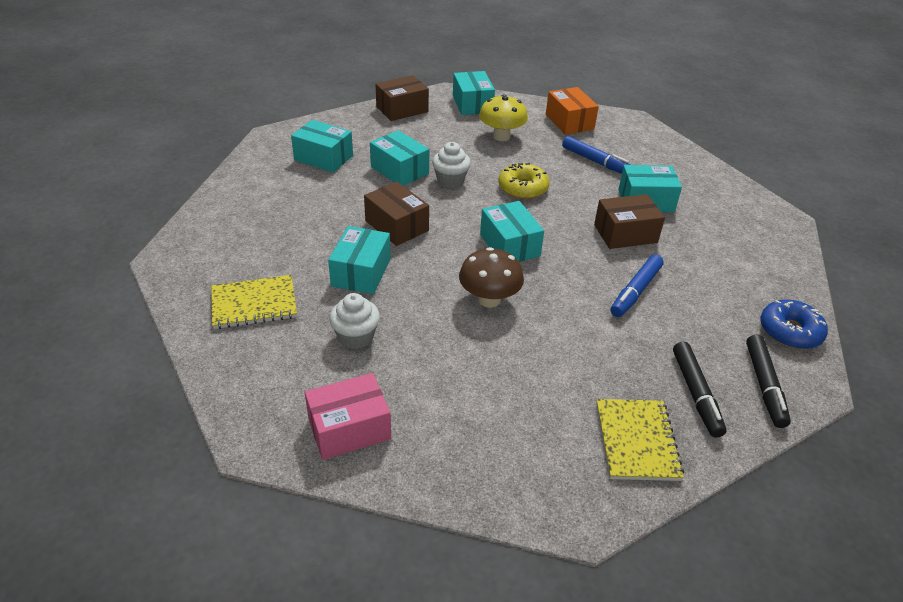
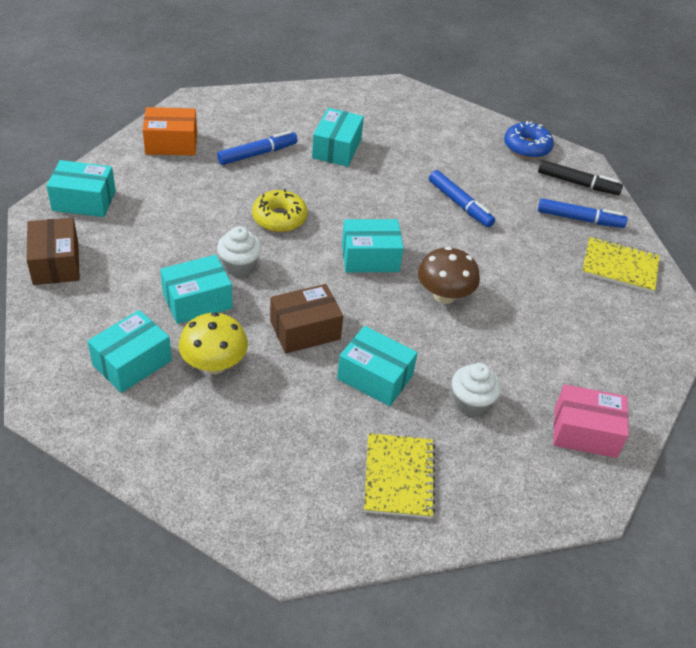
camera: 75 degrees left, 5 degrees up
pink box [305,373,391,460] -> pink box turned 75 degrees counterclockwise [553,384,629,458]
yellow mushroom [479,95,528,141] -> yellow mushroom moved to [179,312,248,374]
brown box [594,194,665,249] -> none
black marker [673,342,727,438] -> blue marker [538,198,628,228]

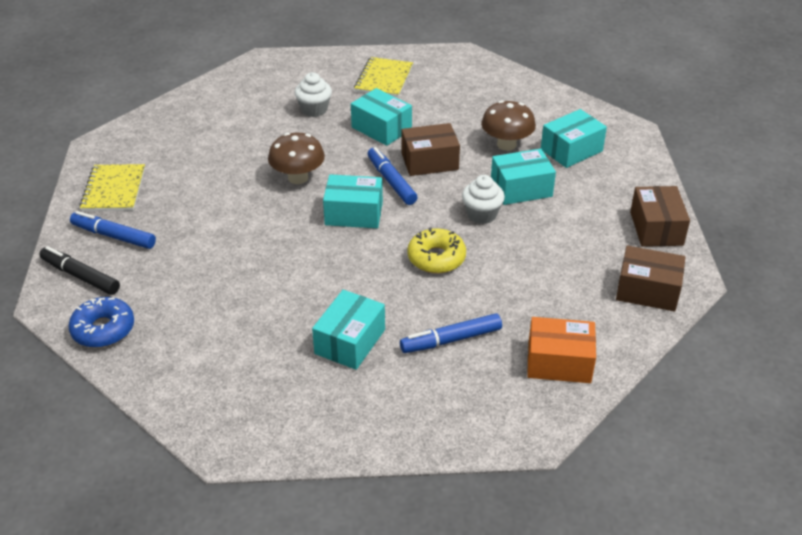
camera: 165 degrees left, 5 degrees down
turquoise box [47,160,116,217] -> brown box [616,245,685,311]
yellow mushroom [179,312,248,374] -> brown mushroom [481,100,536,151]
blue marker [429,170,495,228] -> blue marker moved to [368,147,418,205]
pink box [553,384,629,458] -> none
yellow notebook [582,237,660,293] -> yellow notebook turned 60 degrees clockwise [79,164,145,211]

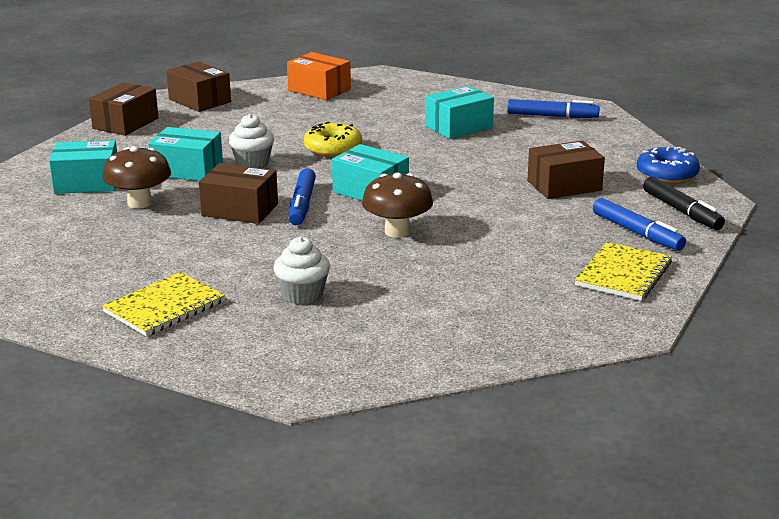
camera: 150 degrees left, 15 degrees down
turquoise box [351,88,412,146] -> none
blue marker [400,313,502,353] -> blue marker moved to [507,99,600,118]
none -> brown box [527,140,605,199]

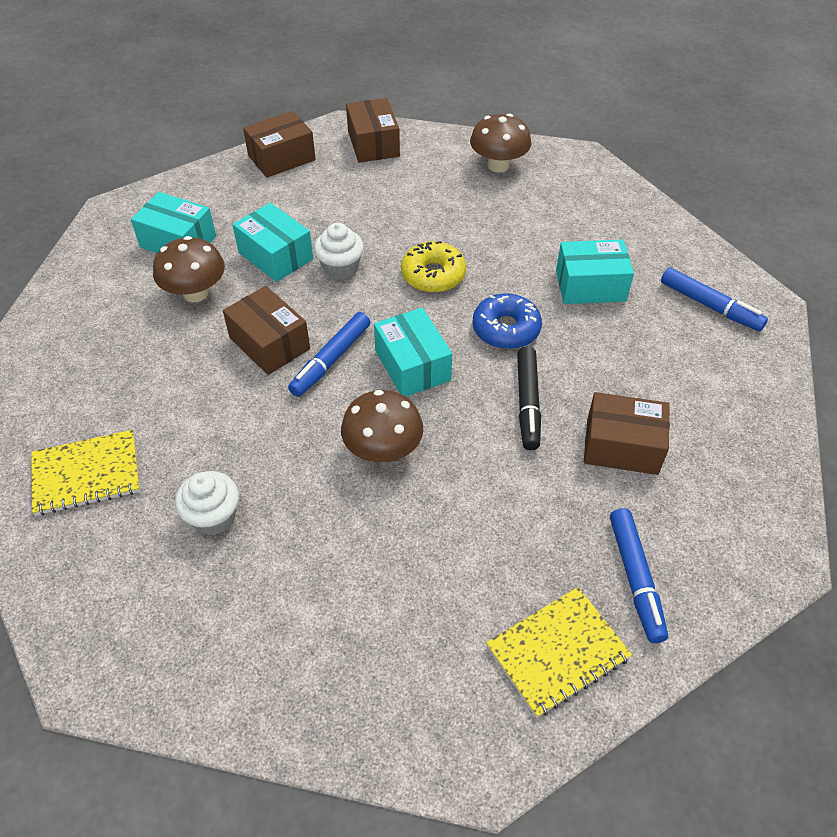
camera: 30 degrees right, 25 degrees up
orange box [287,52,351,100] -> brown mushroom [470,114,532,173]
blue donut [637,147,700,184] -> blue donut moved to [473,293,542,349]
black marker [643,177,725,230] -> black marker moved to [517,346,541,450]

